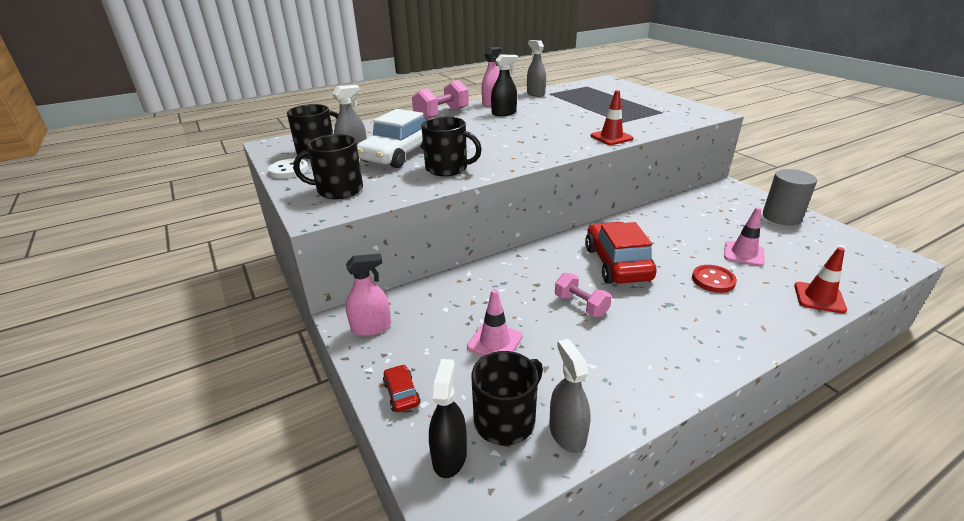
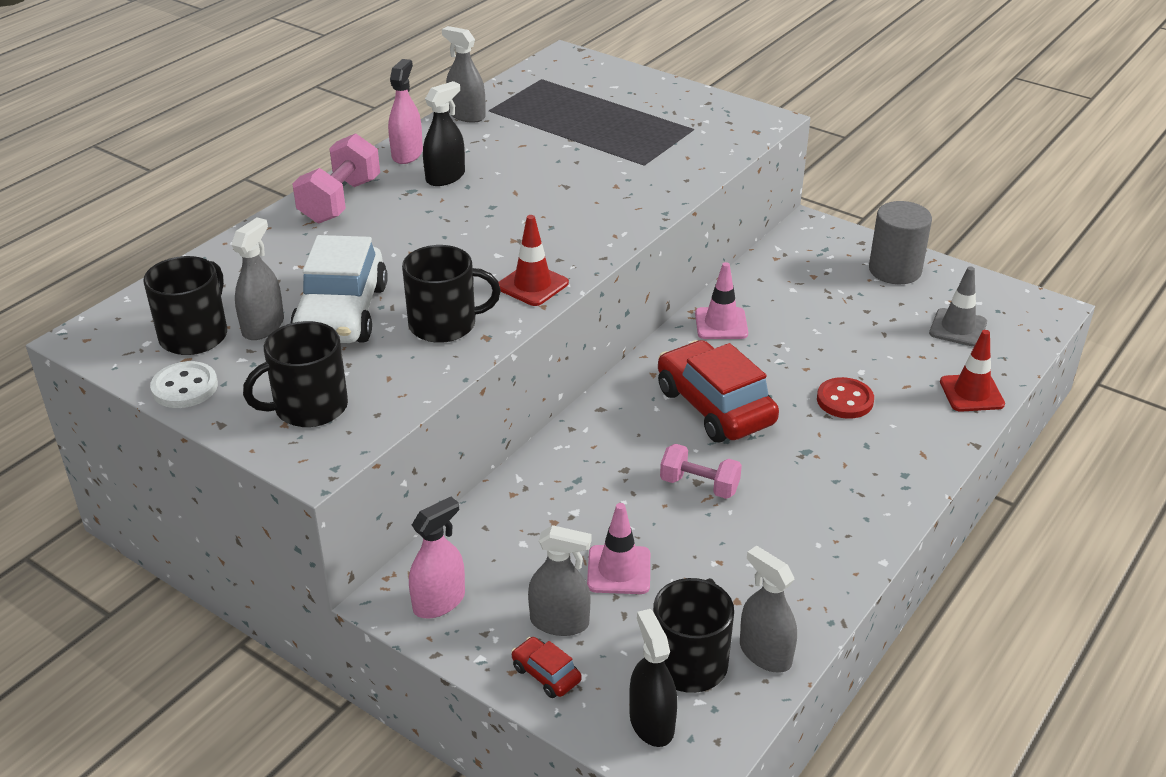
camera: 25 degrees left, 5 degrees up
red traffic cone [591,90,633,145] -> red traffic cone moved to [498,215,569,306]
pink traffic cone [724,207,765,266] -> pink traffic cone moved to [695,262,748,339]
none -> grey spray bottle [528,525,591,636]
none -> grey traffic cone [929,266,987,347]

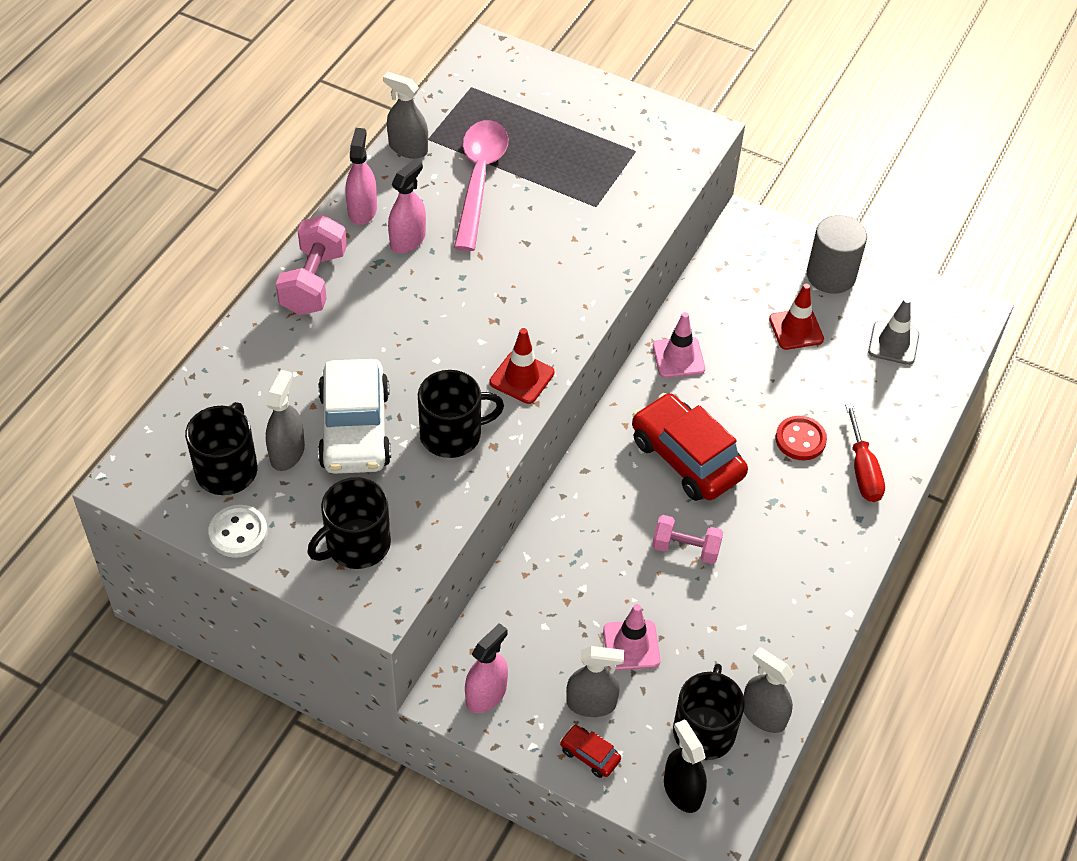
camera: 10 degrees left, 15 degrees up
black spray bottle [423,81,465,186] -> pink spray bottle [388,159,426,253]
red traffic cone [940,330,1005,412] -> red traffic cone moved to [769,284,824,350]
none -> pink spoon [454,120,508,251]
none -> red screwdriver [845,404,885,502]

